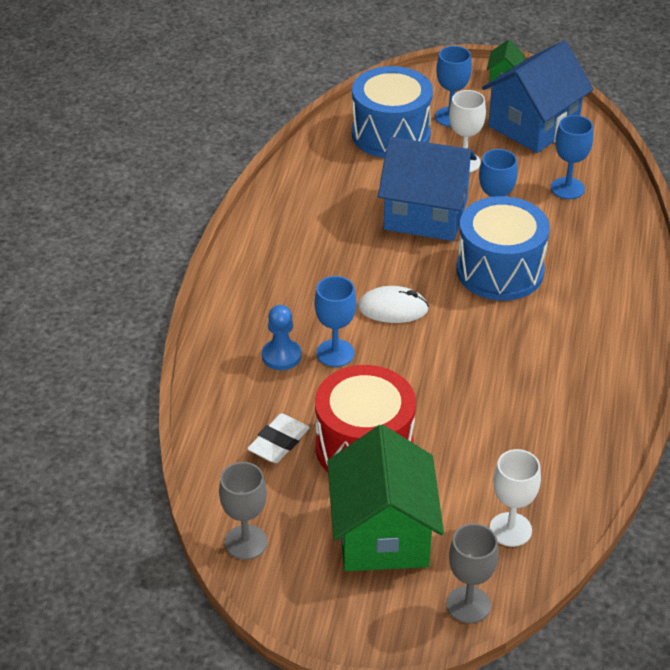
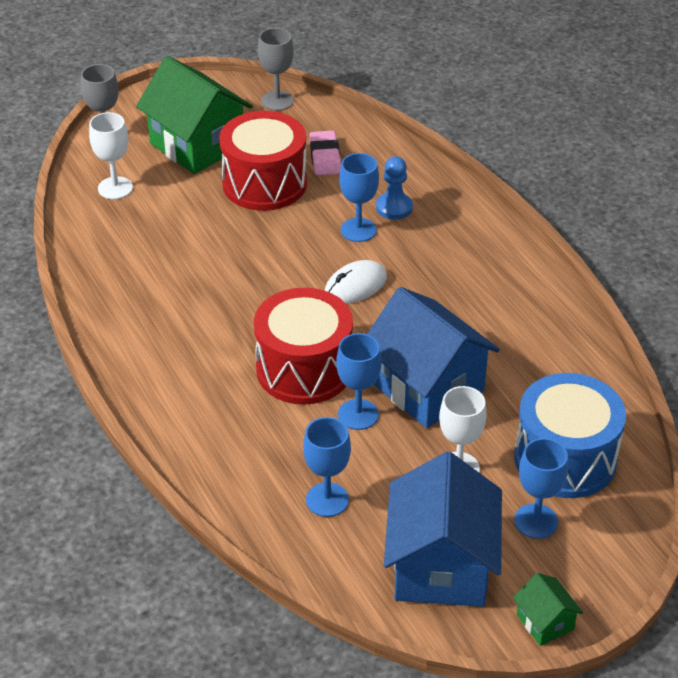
camera: 140 degrees right, 0 degrees up
white eraser [247,413,310,463] -> pink eraser [309,130,341,175]
blue house [378,137,477,241] -> blue house turned 75 degrees clockwise [367,287,500,428]
blue drum [456,196,550,301] -> red drum [254,288,353,405]

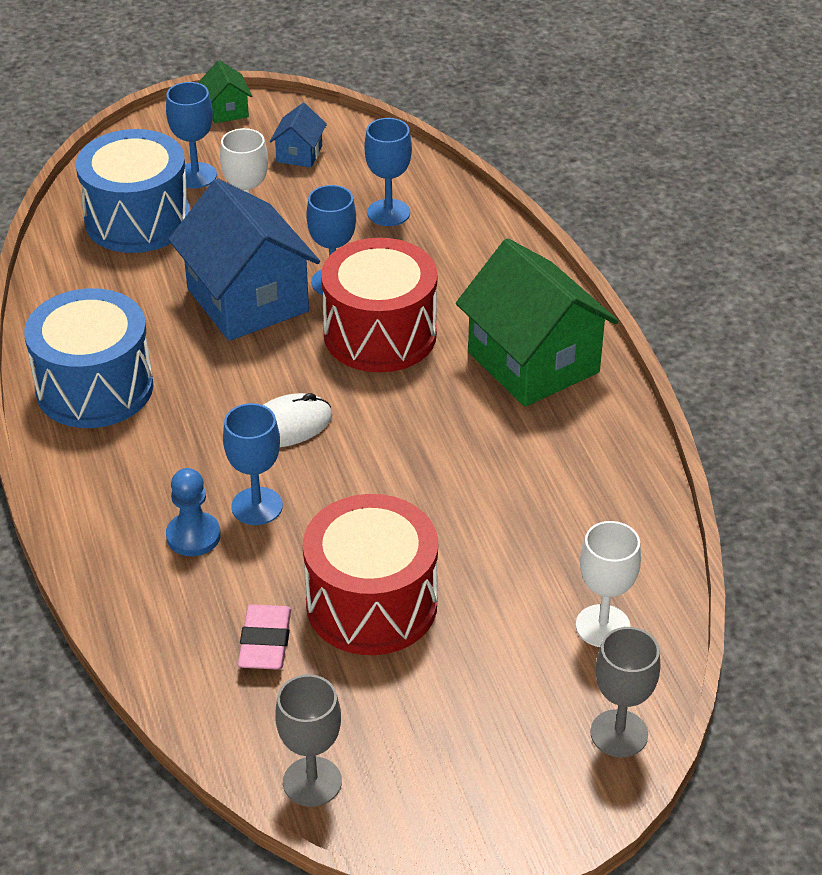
camera: 170 degrees left, 0 degrees up
green house [136,56,253,174] -> green house moved to [456,238,619,407]
blue house [384,452,502,607] -> blue house [270,103,327,168], size x0.45
none -> blue drum [24,288,153,428]

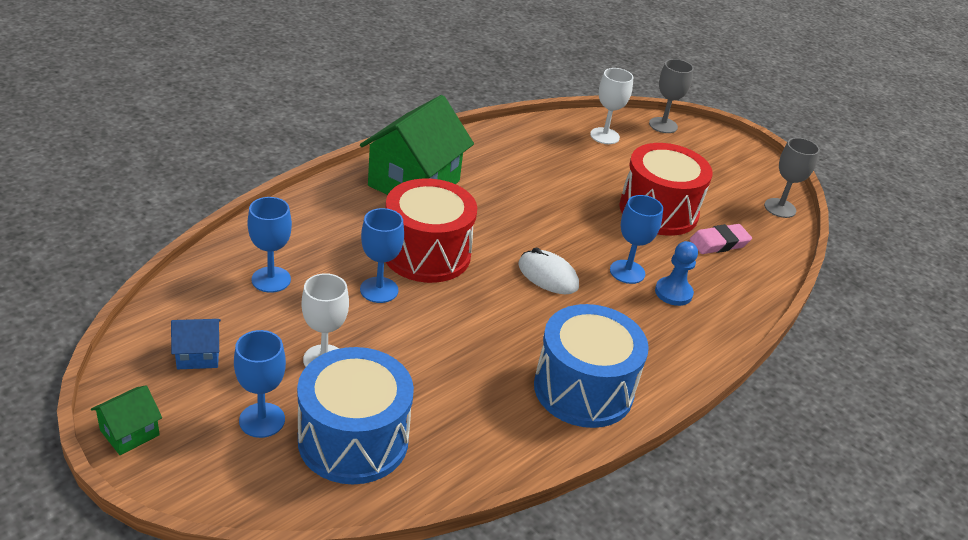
camera: 120 degrees left, 5 degrees down
blue house [169,178,320,341] -> none

